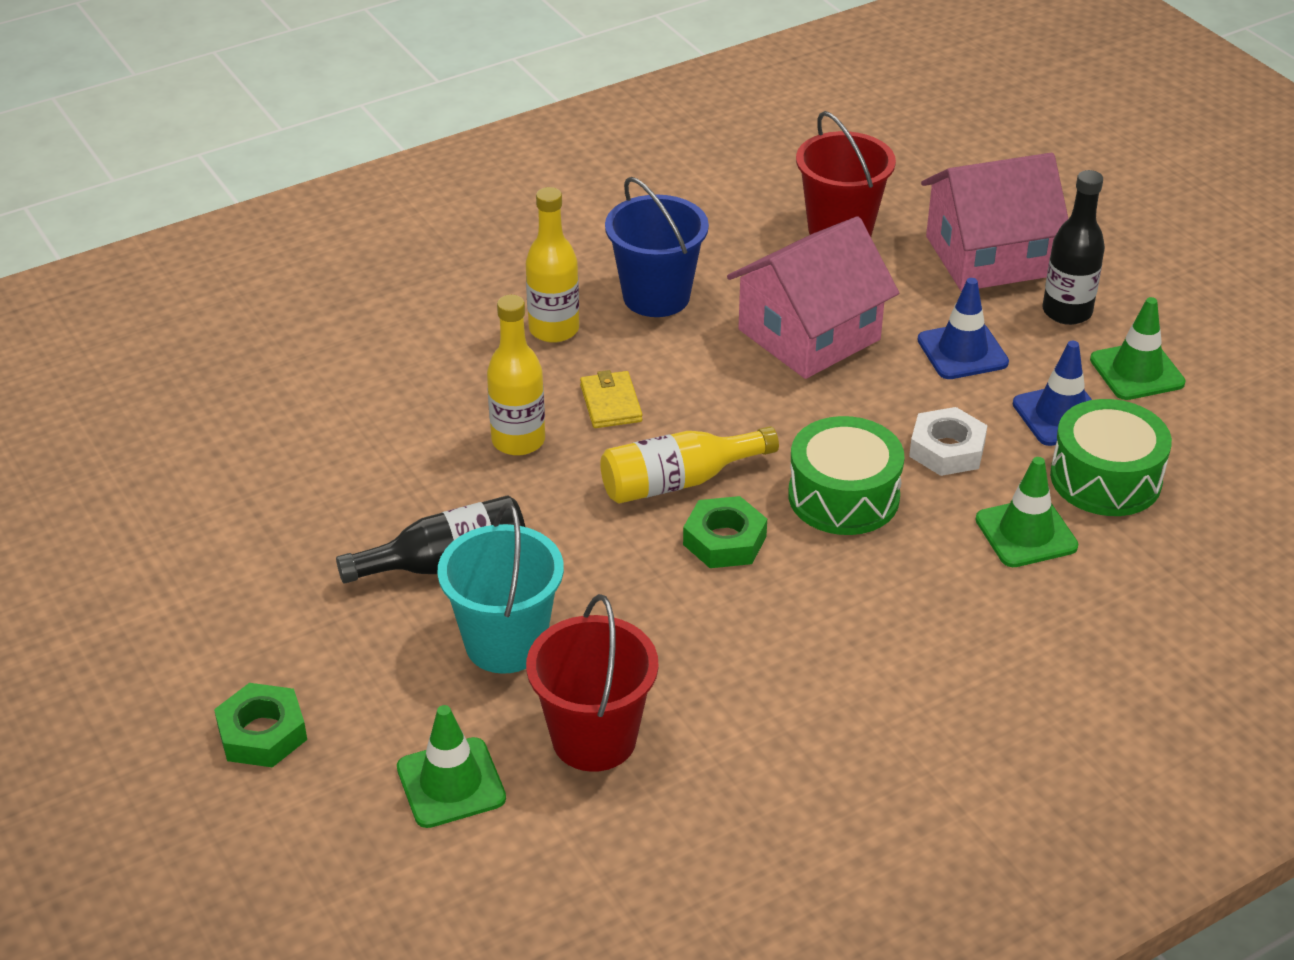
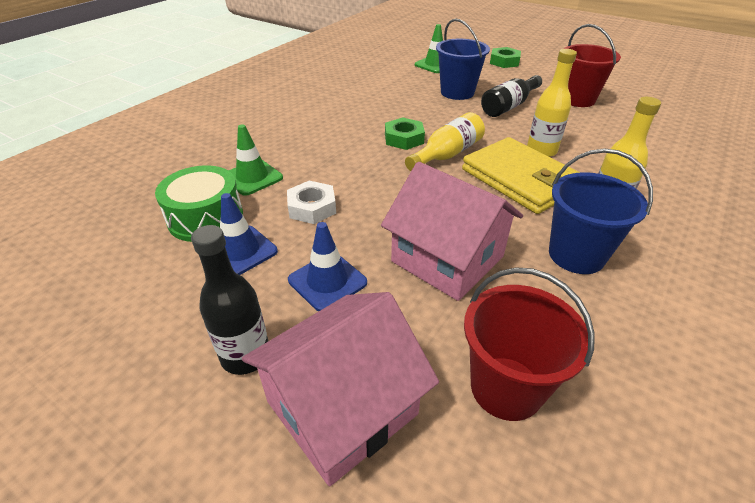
camera: 155 degrees right, 0 degrees up
turquoise bucket [437,503,564,674] -> blue bucket [436,18,490,100]
red bucket [526,594,658,772] -> red bucket moved to [564,24,621,107]
yellow wallet [580,370,642,428] -> yellow wallet [462,137,580,214], size x2.25
pink house [727,216,899,379] -> pink house turned 75 degrees counterclockwise [381,162,523,301]
green drum [788,416,904,535] -> none
green traffic cone [1090,297,1186,400] -> none

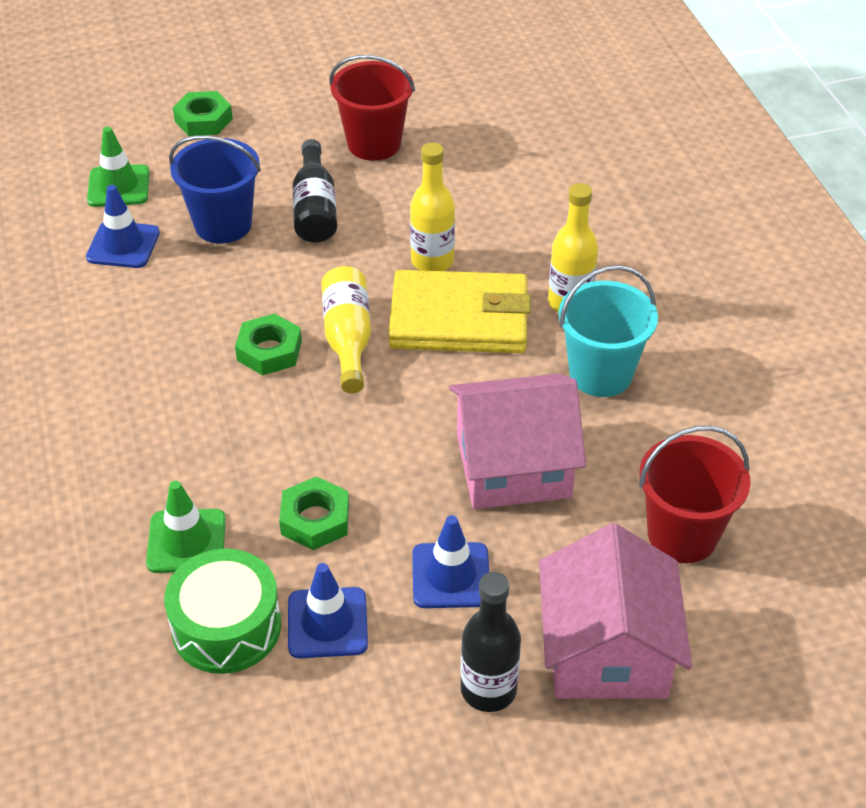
camera: 50 degrees left, 5 degrees up
white nut [287,181,336,224] -> green nut [279,476,349,550]
blue bucket [549,148,653,274] -> turquoise bucket [559,265,658,397]
none -> blue traffic cone [86,185,160,268]

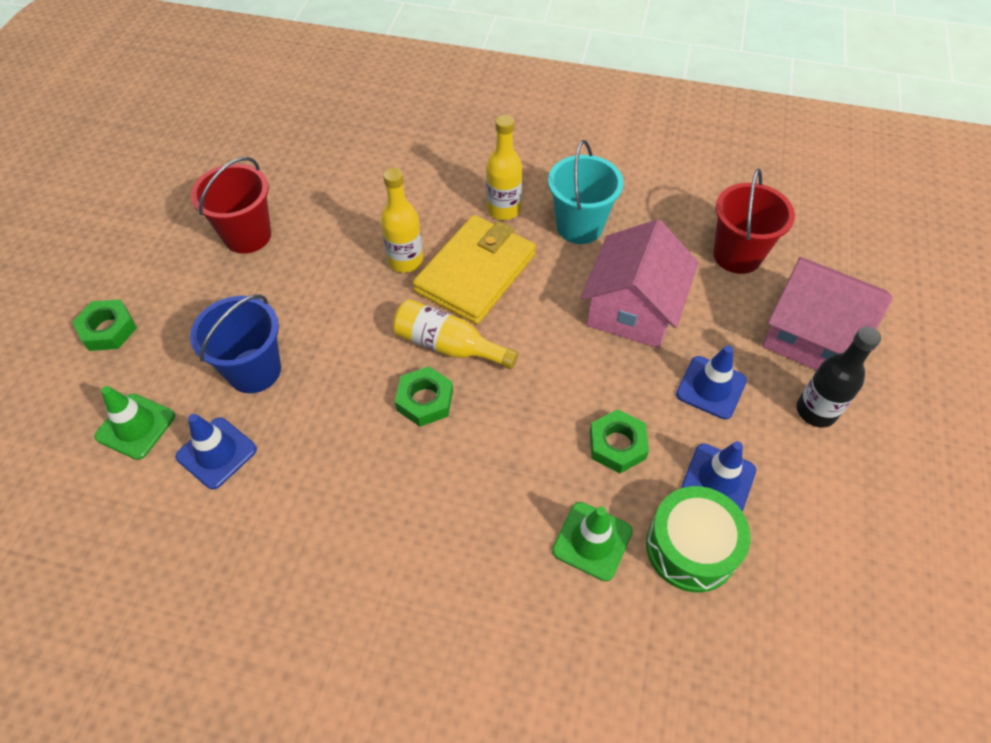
camera: 60 degrees left, 10 degrees up
black bottle [293,139,337,243] -> none

